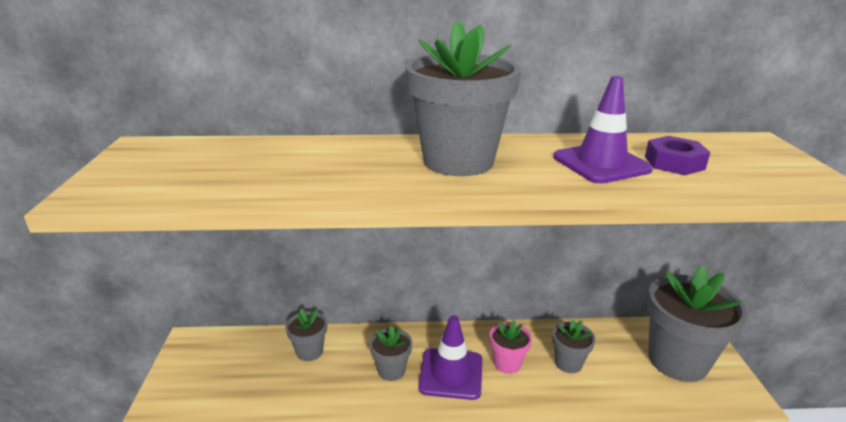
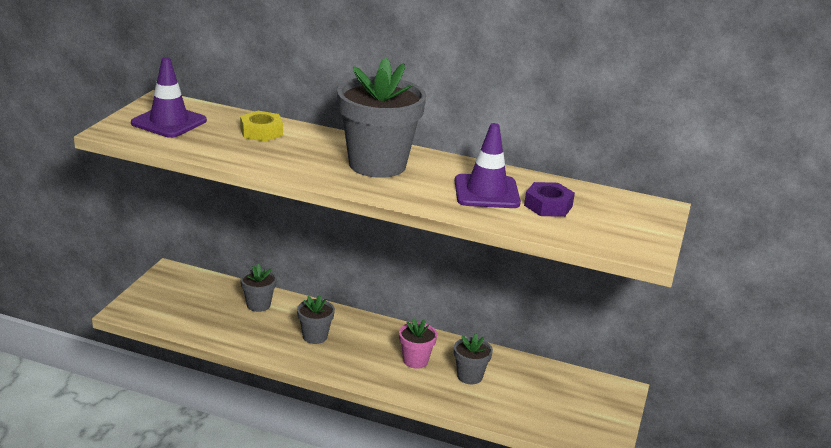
camera: 20 degrees right, 0 degrees up
purple traffic cone [418,315,482,400] -> purple traffic cone moved to [131,57,207,138]
grey flower pot [647,266,748,382] -> none
none -> yellow nut [240,111,283,142]

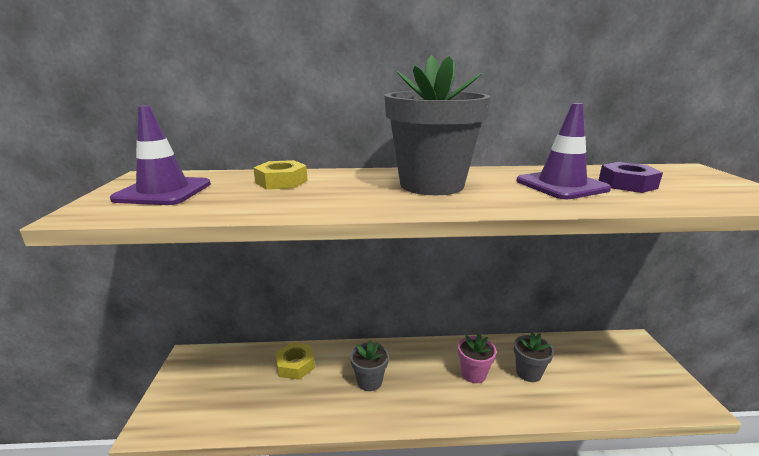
camera: 20 degrees left, 5 degrees down
grey flower pot [240,264,277,312] -> yellow nut [275,342,315,380]

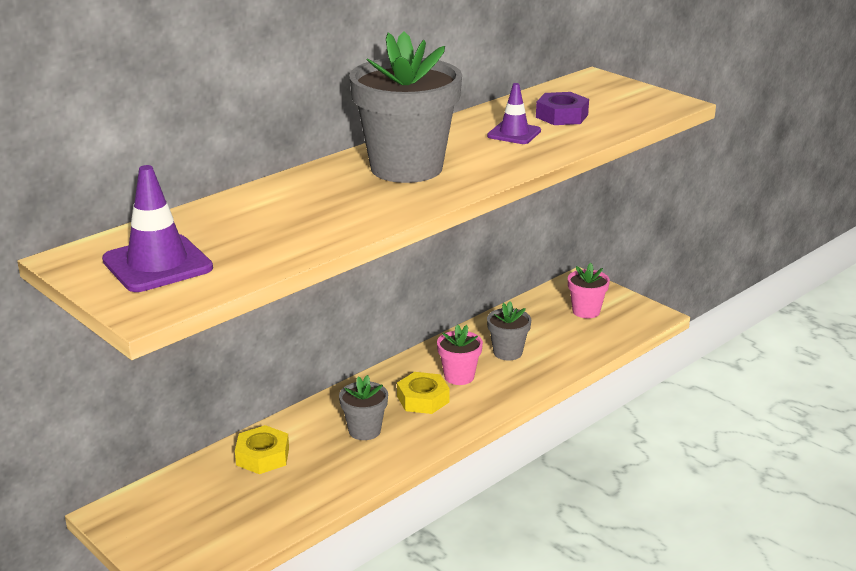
camera: 40 degrees left, 5 degrees up
yellow nut [253,160,308,190] -> yellow nut moved to [397,372,450,414]
purple traffic cone [516,103,611,199] -> purple traffic cone [487,83,541,144], size x0.62
none -> pink flower pot [568,263,610,318]

